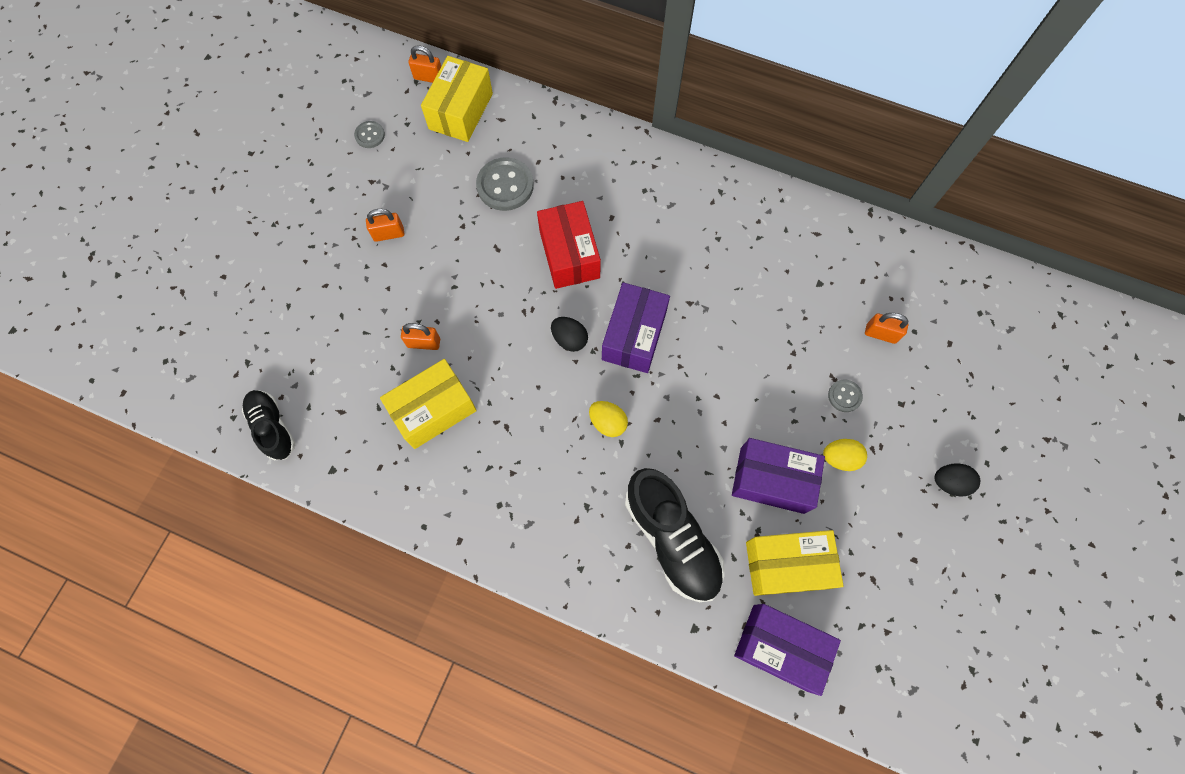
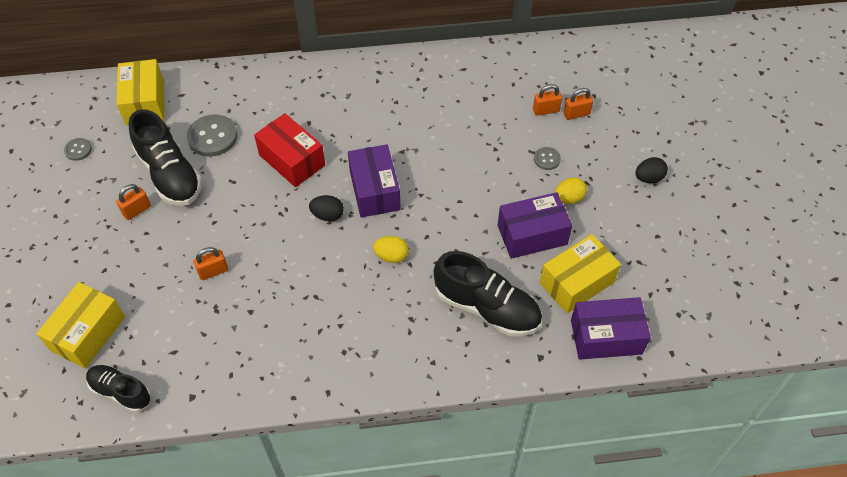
camera: 30 degrees left, 15 degrees down
yellow box [380,359,477,449] -> yellow box moved to [36,282,125,369]
orange padlock [408,46,441,83] -> orange padlock moved to [563,88,593,120]
none -> black shoe [129,109,202,206]

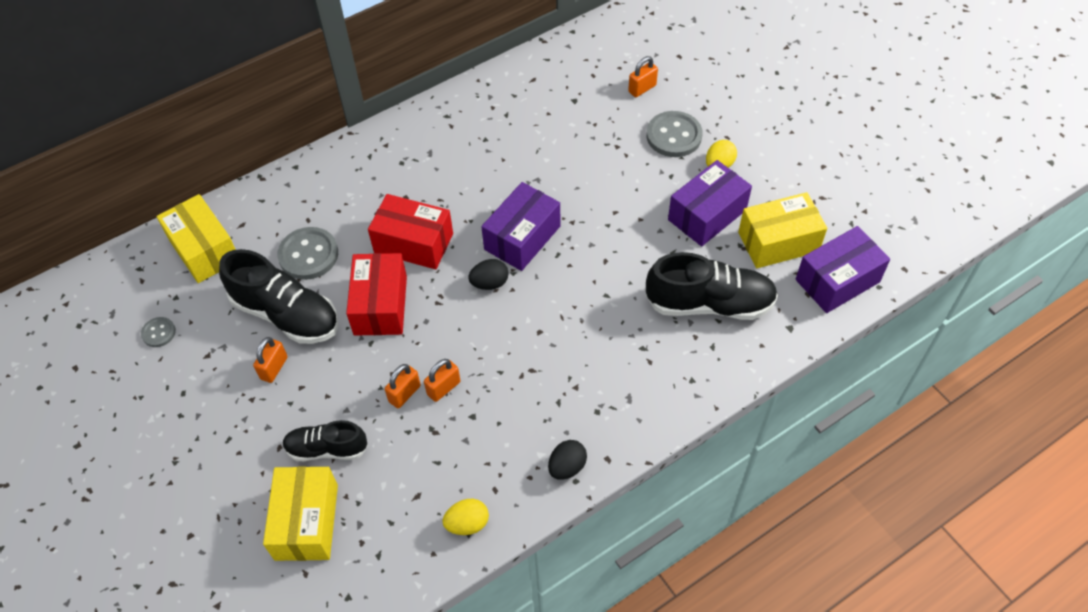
camera: 25 degrees left, 0 degrees up
black shoe [86,365,151,412] -> black shoe moved to [283,420,368,461]
purple box [348,144,401,218] -> purple box turned 75 degrees clockwise [481,182,561,271]
yellow egg [373,236,409,263] -> yellow egg moved to [442,499,489,535]
grey button [534,147,561,170] -> grey button [647,111,703,157], size x1.88
yellow box [540,234,621,313] -> yellow box turned 45 degrees clockwise [738,192,827,268]
orange padlock [563,88,593,120] -> orange padlock moved to [424,359,461,402]
black egg [635,157,668,183] -> black egg moved to [548,440,587,480]
none -> red box [346,253,407,336]

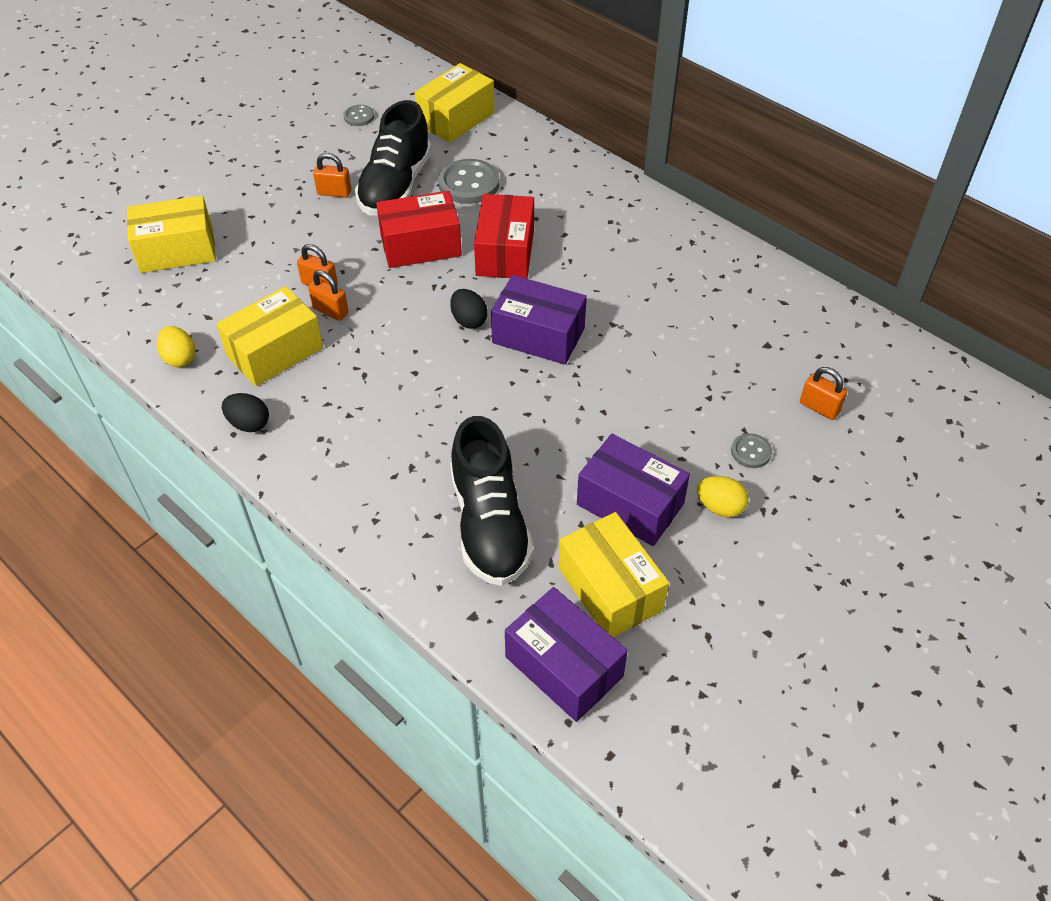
camera: 75 degrees right, 5 degrees down
black shoe [283,420,368,461] -> none
grey button [647,111,703,157] -> grey button [731,433,772,468], size x0.53
none -> yellow box [216,286,323,386]

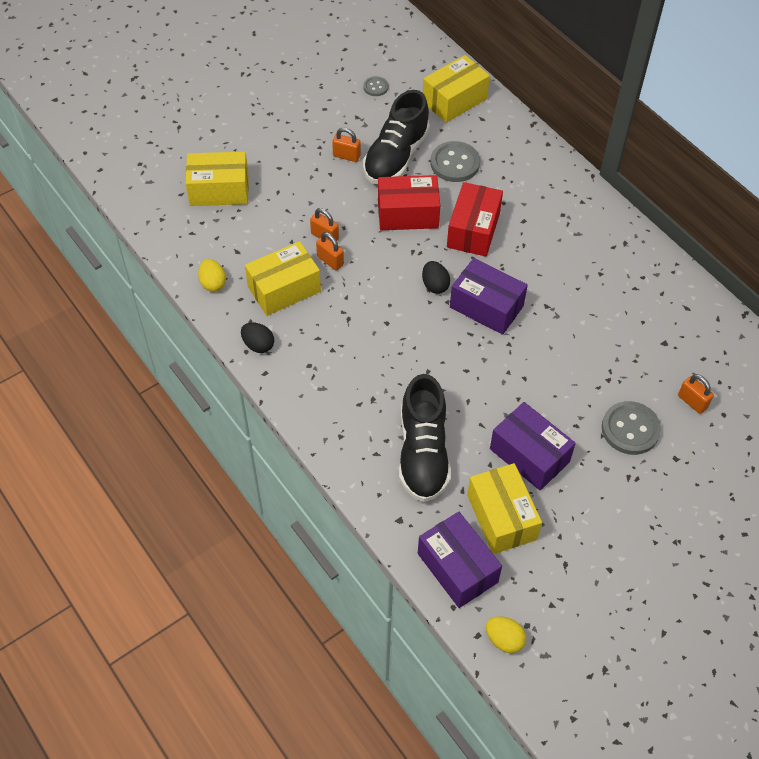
camera: 10 degrees right, 5 degrees up
yellow egg [697,476,749,517] -> yellow egg moved to [486,616,526,653]
grey button [731,433,772,468] -> grey button [602,401,661,455], size x1.88

